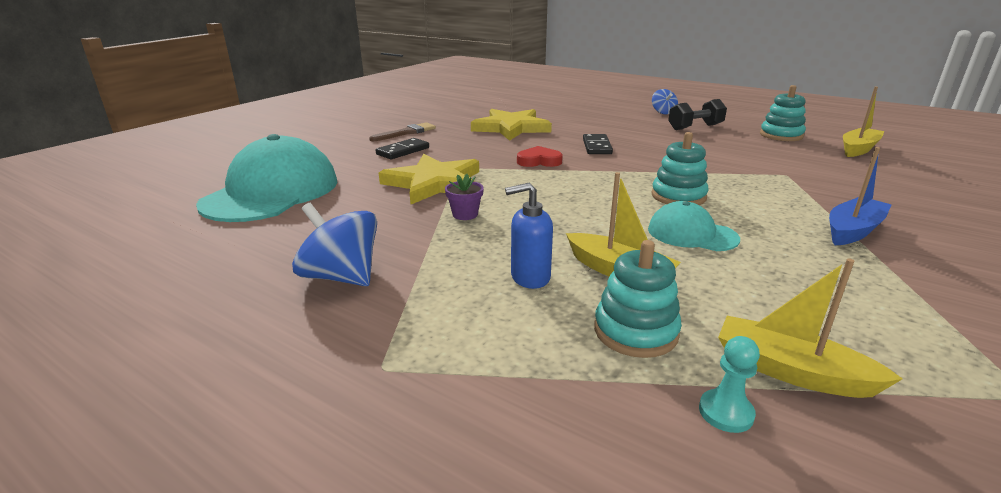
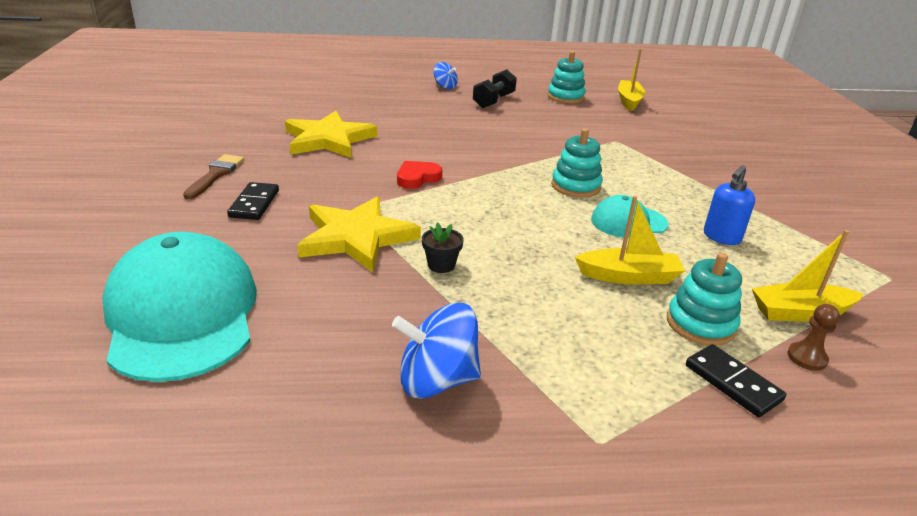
camera: 40 degrees left, 5 degrees up
purple flower pot [445,174,484,220] -> black flower pot [422,223,464,273]
blue soap dispenser [505,183,553,289] -> blue soap dispenser moved to [704,166,755,245]
black domino [583,134,613,154] -> black domino moved to [686,344,786,417]
turquoise pawn [699,336,760,433] -> brown pawn [787,304,840,371]
blue boat [829,147,892,245] -> none

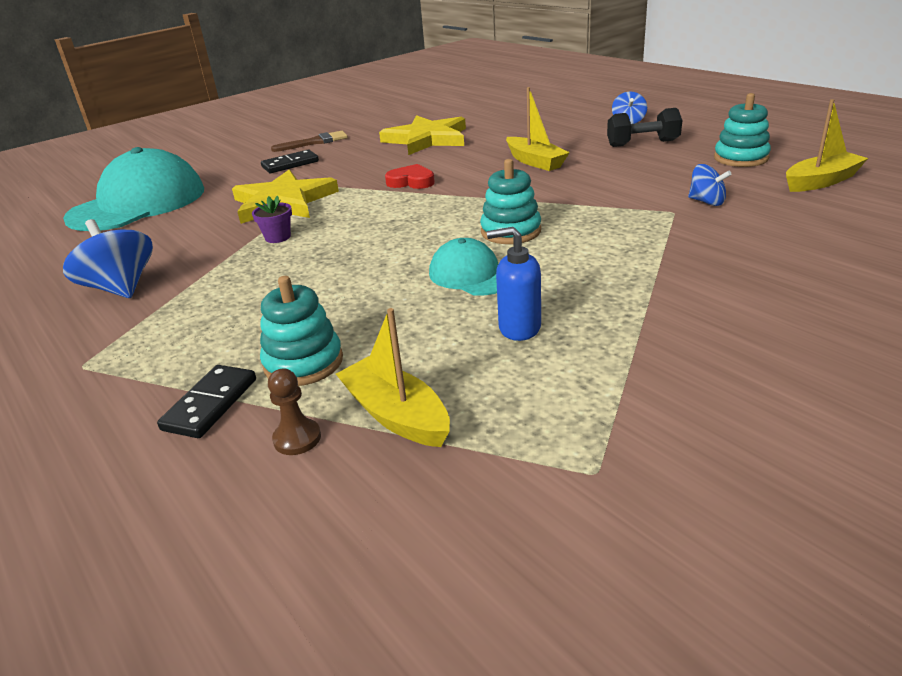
camera: 60 degrees right, 0 degrees up
black flower pot [422,223,464,273] -> purple flower pot [252,196,292,243]
yellow boat [575,196,685,285] -> yellow boat moved to [506,87,570,171]
none -> blue spinning top [688,164,732,206]

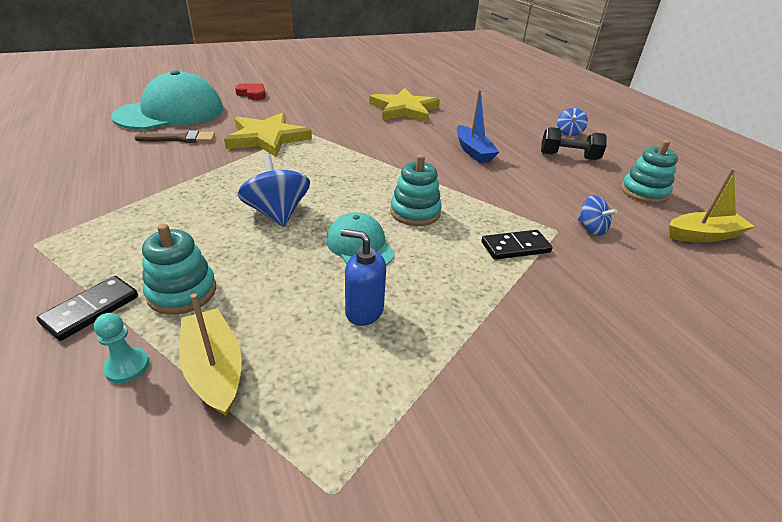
camera: 10 degrees right, 5 degrees up
blue spinning top [63,219,153,298] -> blue spinning top moved to [238,154,310,227]
purple flower pot [252,196,292,243] -> none
black domino [261,150,319,173] -> black domino moved to [481,230,553,260]
brown pawn [268,369,321,455] -> turquoise pawn [94,313,149,383]
brown brush [271,131,348,152] -> brown brush moved to [135,131,215,143]
red heart [385,164,435,189] -> red heart moved to [235,83,266,100]
yellow boat [506,87,570,171] -> blue boat [457,90,499,163]

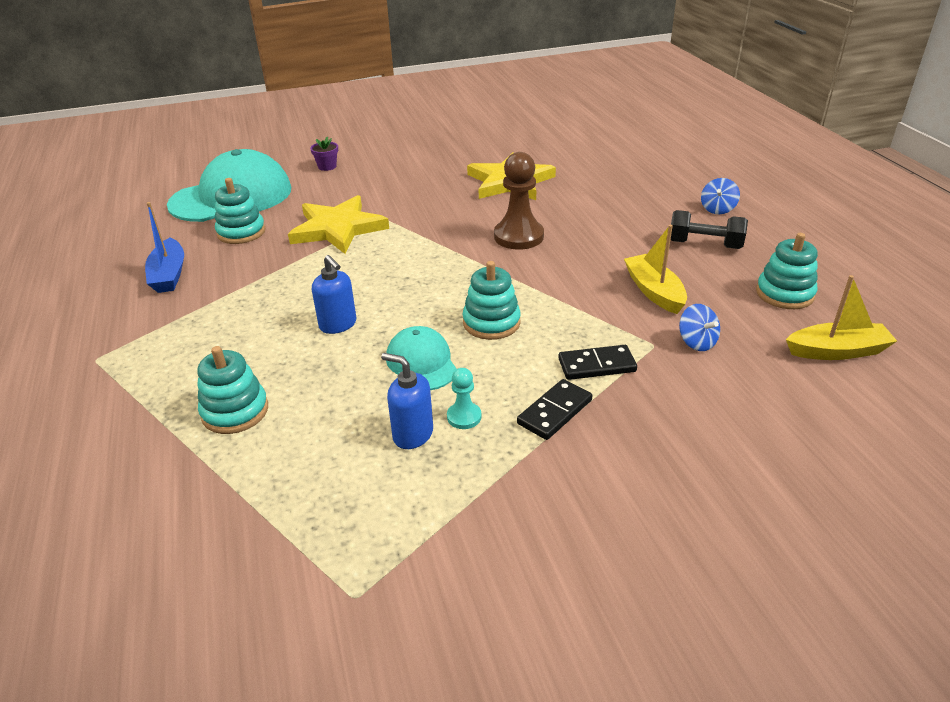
camera: 10 degrees right, 0 degrees up
black domino [36,276,138,341] -> black domino moved to [517,379,592,440]
turquoise pawn [94,313,149,383] -> turquoise pawn moved to [447,368,481,429]
brown brush [135,131,215,143] -> turquoise stacking toy [215,178,265,244]
yellow boat [179,294,242,417] -> yellow boat moved to [624,225,687,314]
red heart [235,83,266,100] -> purple flower pot [310,137,338,171]
blue spinning top [238,154,310,227] -> blue soap dispenser [312,255,356,334]
blue boat [457,90,499,163] -> blue boat moved to [145,202,184,293]
none -> brown pawn [494,152,544,250]

